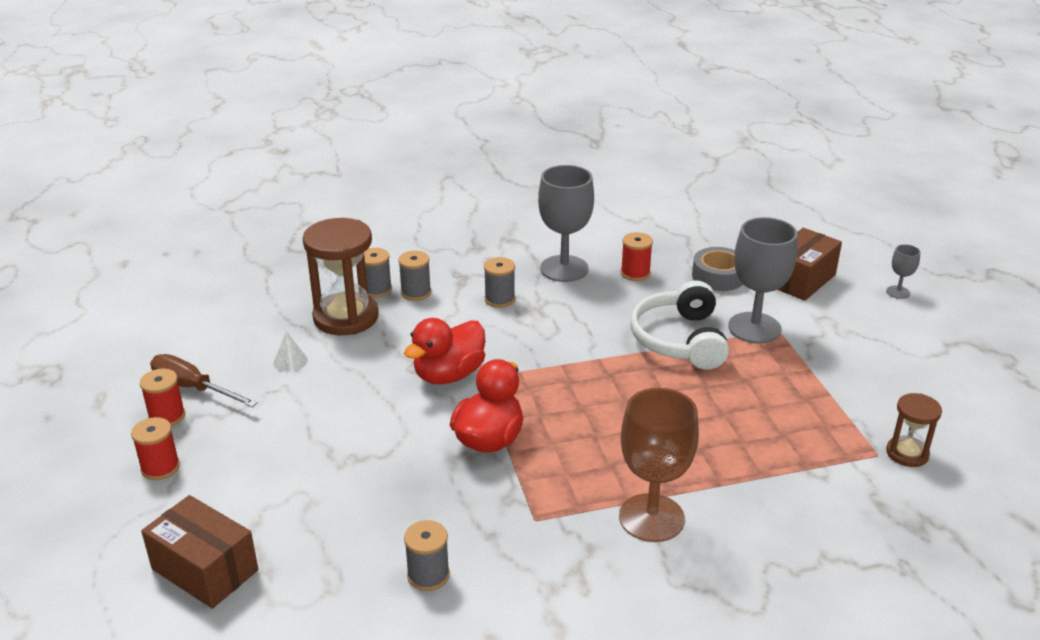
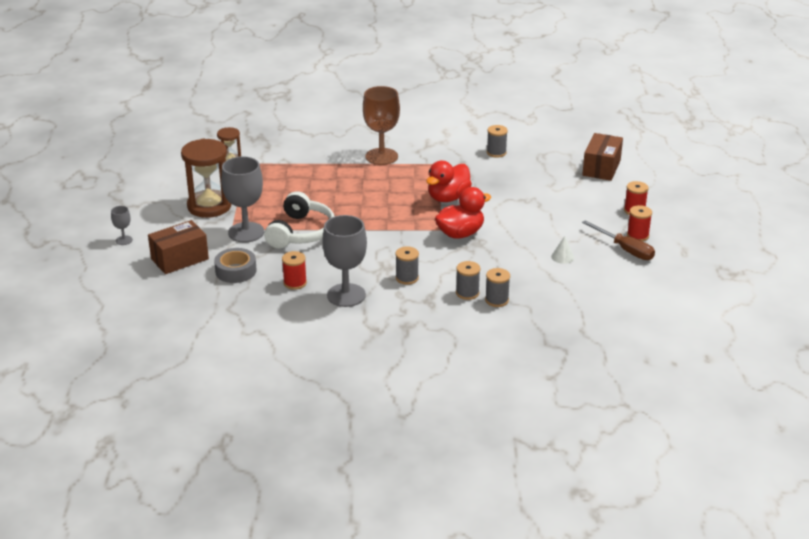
camera: 165 degrees left, 0 degrees up
brown box [141,495,258,609] -> brown box turned 60 degrees clockwise [582,133,623,181]
brown hourglass [302,218,379,335] -> brown hourglass moved to [181,139,231,218]

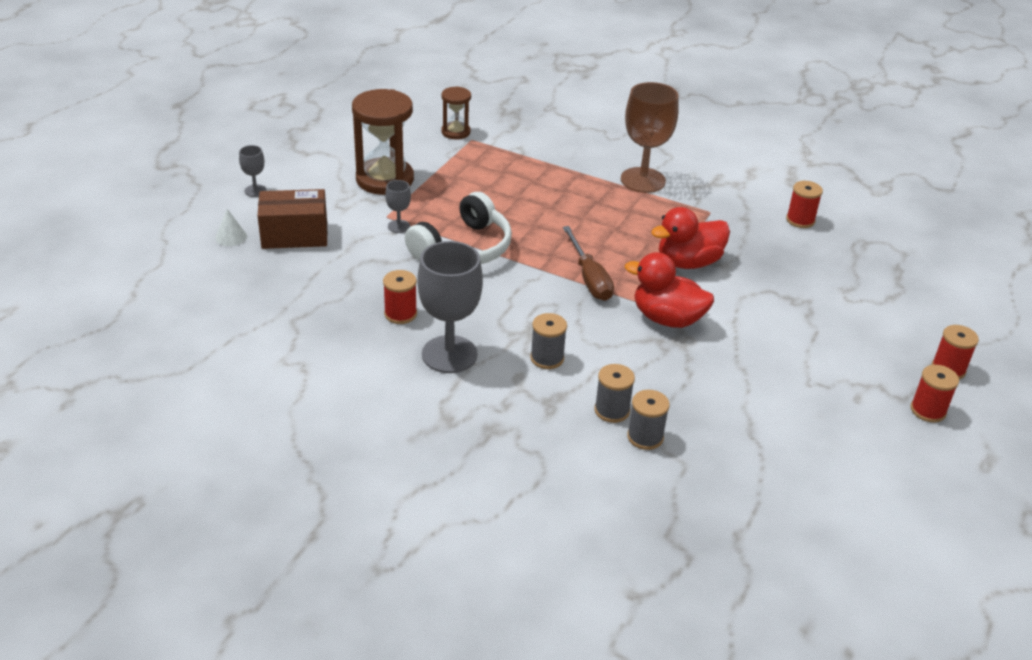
camera: 25 degrees right, 5 degrees up
grey tape [214,248,257,283] -> none
grey goblet [221,156,264,242] -> grey goblet [385,180,411,233], size x0.46
red duck [435,187,491,239] -> red duck turned 150 degrees counterclockwise [625,252,714,328]
grey spool [487,125,508,158] -> red spool [786,181,823,228]
white cone [551,236,574,264] -> white cone moved to [215,209,247,246]
brown box [582,133,623,181] -> none
brown screwdriver [582,220,655,260] -> brown screwdriver moved to [563,226,614,301]

